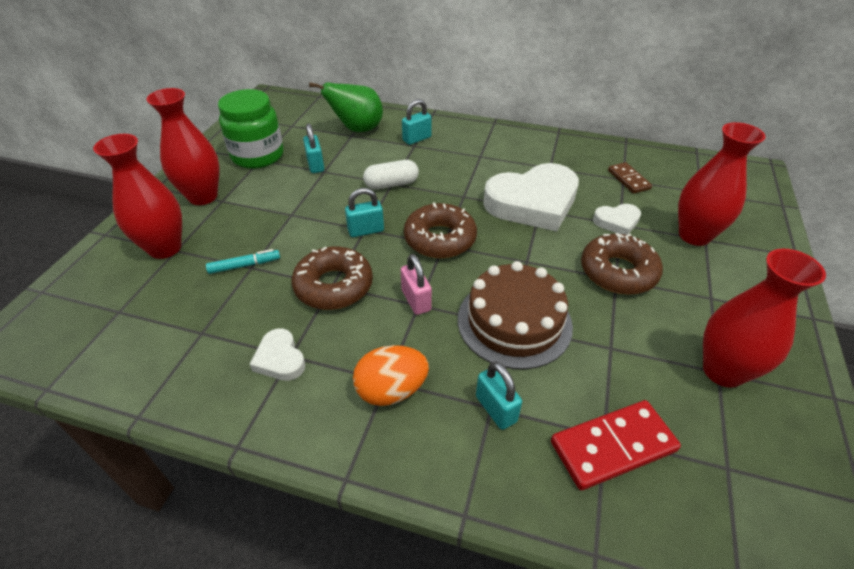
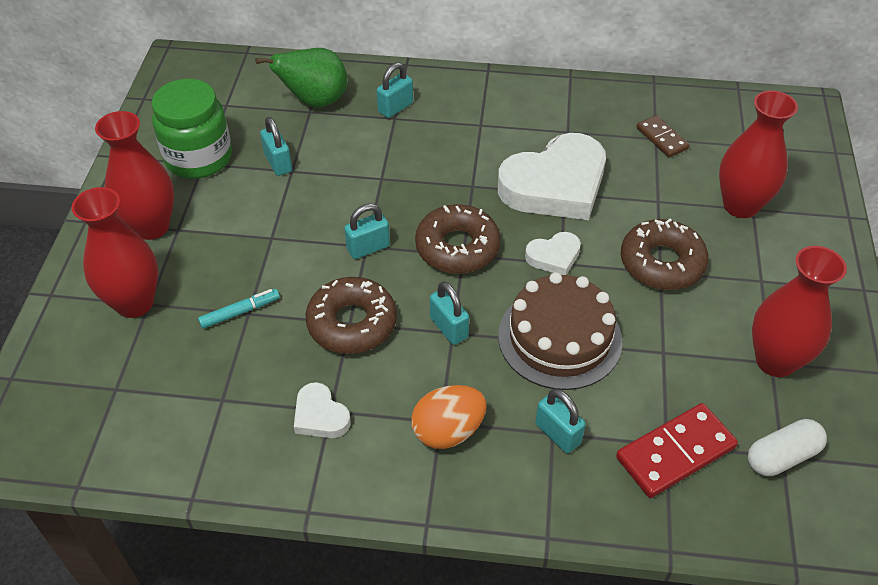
camera: 10 degrees left, 5 degrees up
white capsule [363,160,419,189] -> white capsule moved to [748,419,827,476]
pink padlock [401,254,432,315] -> turquoise padlock [430,281,469,345]
white heart [593,204,641,235] -> white heart moved to [525,232,581,275]

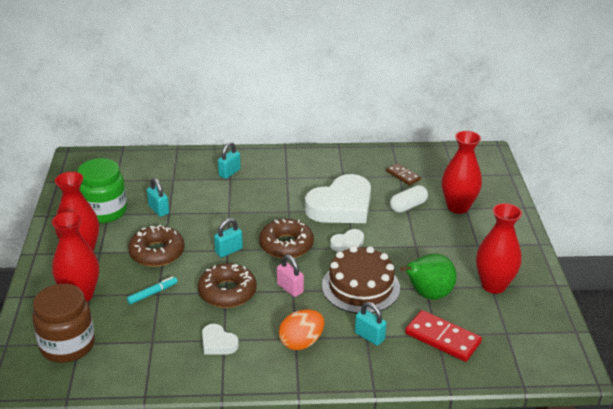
camera: 10 degrees left, 15 degrees down
green pear [255,48,347,108] -> green pear moved to [400,253,457,300]
turquoise padlock [430,281,469,345] -> pink padlock [277,255,304,297]
red domino [616,403,738,498] -> red domino turned 75 degrees clockwise [405,310,482,362]
brown donut [621,219,709,290] -> brown donut moved to [128,225,185,267]
white capsule [748,419,827,476] -> white capsule moved to [390,185,428,213]
none -> brown jar [32,284,95,363]

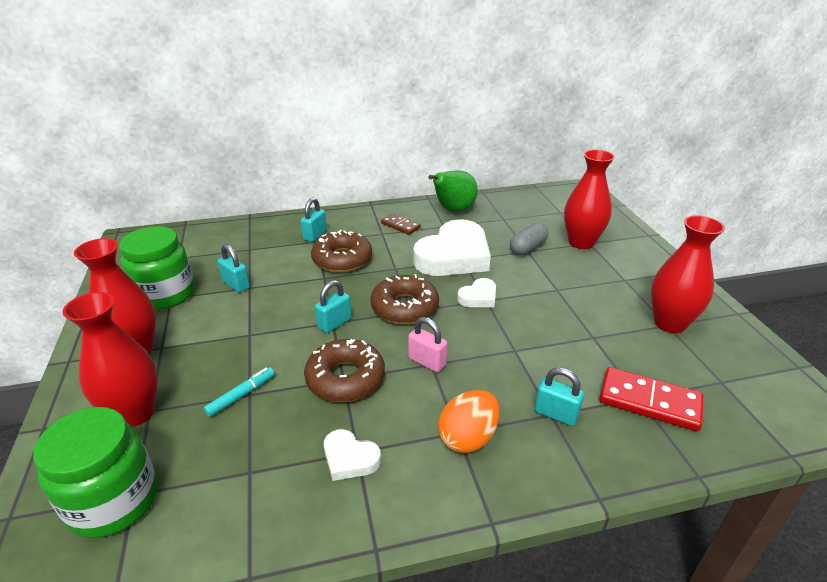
camera: 10 degrees left, 0 degrees up
brown jar [32,284,95,363] -> green jar [33,407,158,538]
brown donut [128,225,185,267] -> brown donut moved to [311,230,372,272]
brown cake [322,246,400,314] -> none
brown domino [386,163,421,186] -> brown domino moved to [381,213,421,235]
white capsule [390,185,428,213] -> grey capsule [510,223,548,255]
green pear [400,253,457,300] -> green pear moved to [428,170,478,212]

